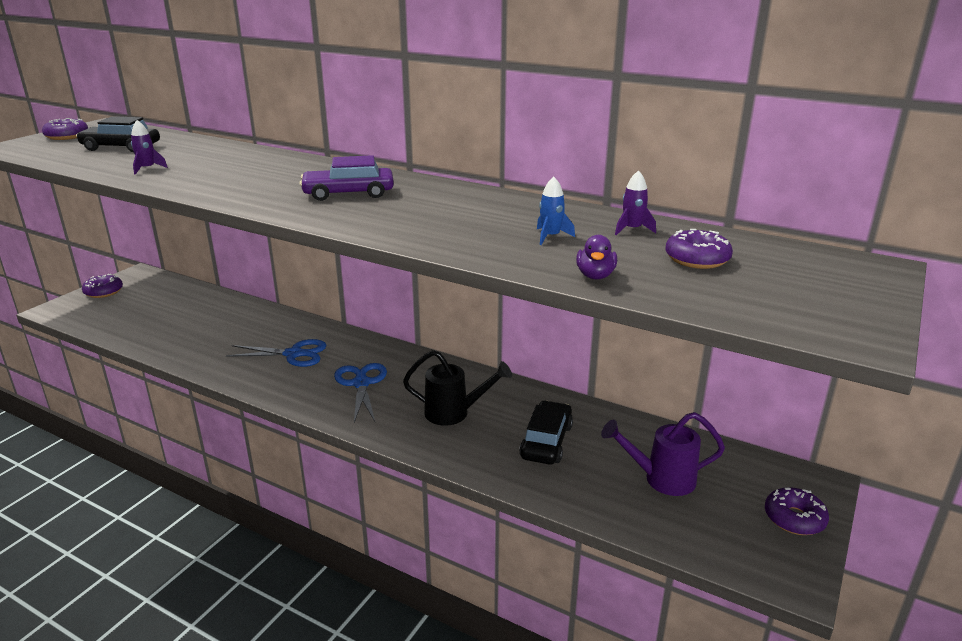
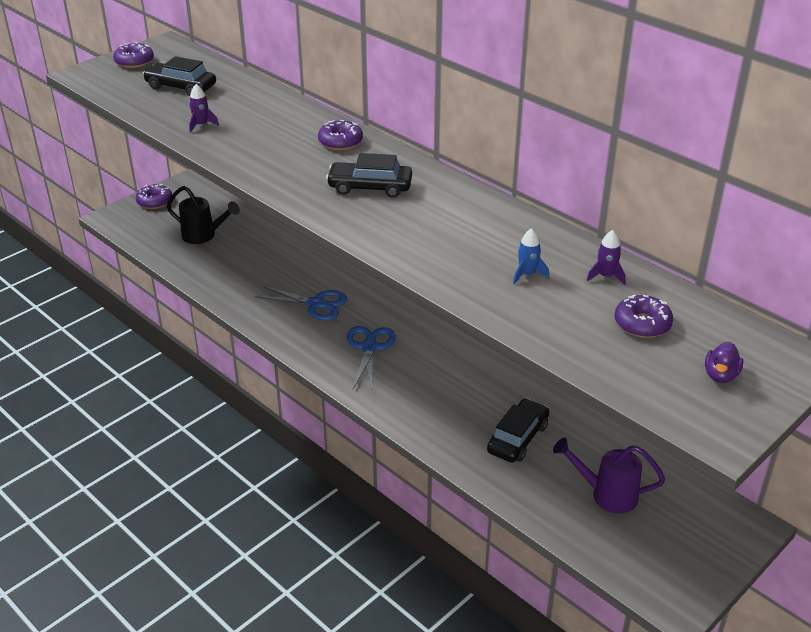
camera: 15 degrees right, 10 degrees up
purple car [299,155,394,201] -> black car [326,153,412,198]
black watering can [403,350,512,426] -> black watering can moved to [167,186,240,244]
purple duck [576,235,617,280] -> purple duck moved to [705,342,743,383]
purple donut [765,487,829,535] -> purple donut moved to [318,120,363,150]

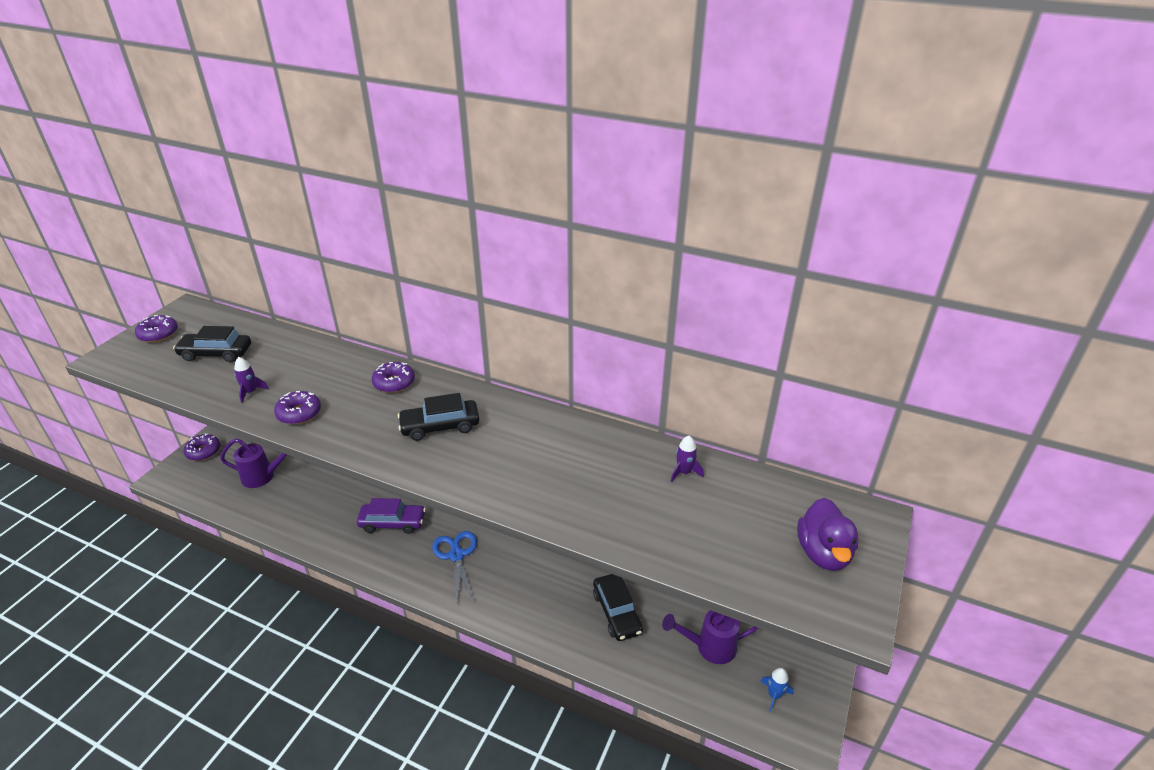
camera: 20 degrees left, 0 degrees up
black watering can [167,186,240,244] -> purple watering can [220,438,287,488]
blue scissors [255,286,347,320] -> purple car [357,498,426,534]
black car [487,398,549,463] -> black car turned 150 degrees clockwise [593,574,643,641]
blue rocket [513,228,549,284] -> blue rocket moved to [760,668,793,712]
purple donut [615,294,673,338] -> purple donut moved to [274,391,321,424]
purple duck [705,342,743,383] -> purple duck [797,498,858,571], size x1.75

